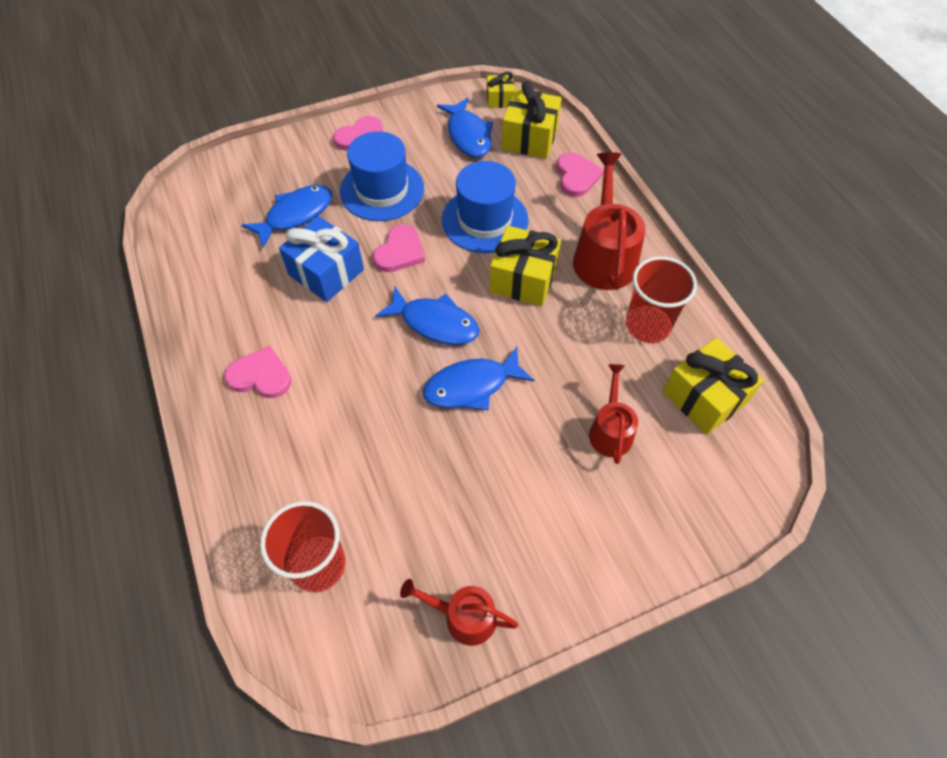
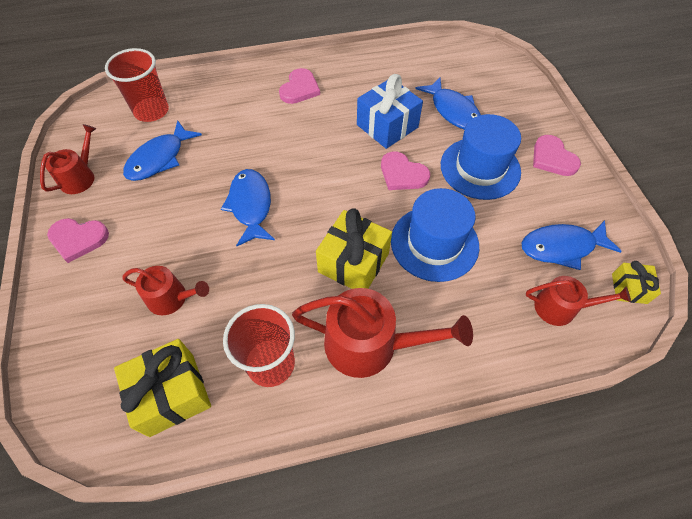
camera: 100 degrees right, 0 degrees up
blue fish [375,287,480,345] -> blue fish moved to [123,120,202,181]
yellow gift [502,81,562,158] -> red watering can [526,276,631,326]
pink heart [557,152,604,197] -> pink heart moved to [47,218,109,263]

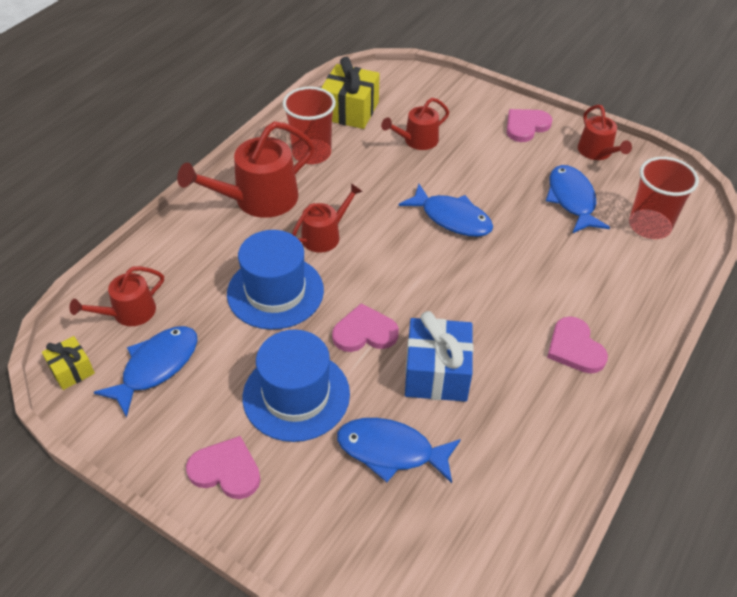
camera: 135 degrees right, 10 degrees down
yellow gift [316,208,392,289] -> red watering can [292,183,363,253]

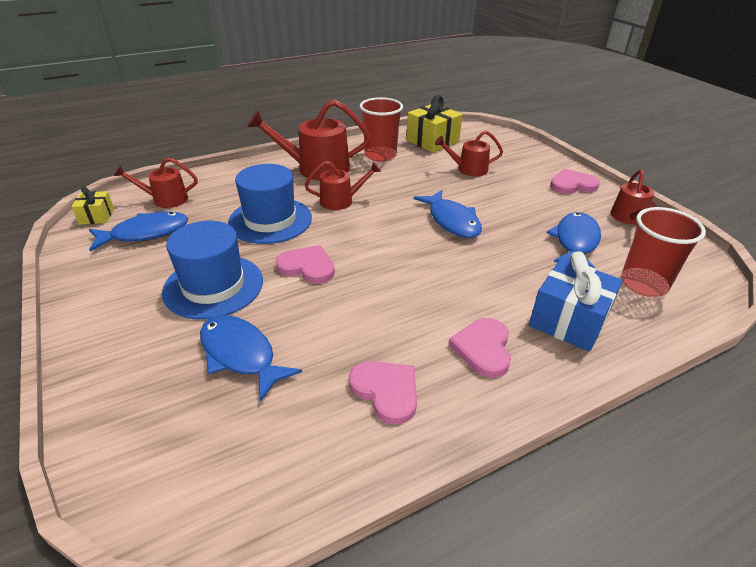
camera: 30 degrees right, 10 degrees down
pink heart [186,436,261,499] -> pink heart moved to [349,361,417,425]
blue gift [405,311,474,402] -> blue gift moved to [529,251,622,351]

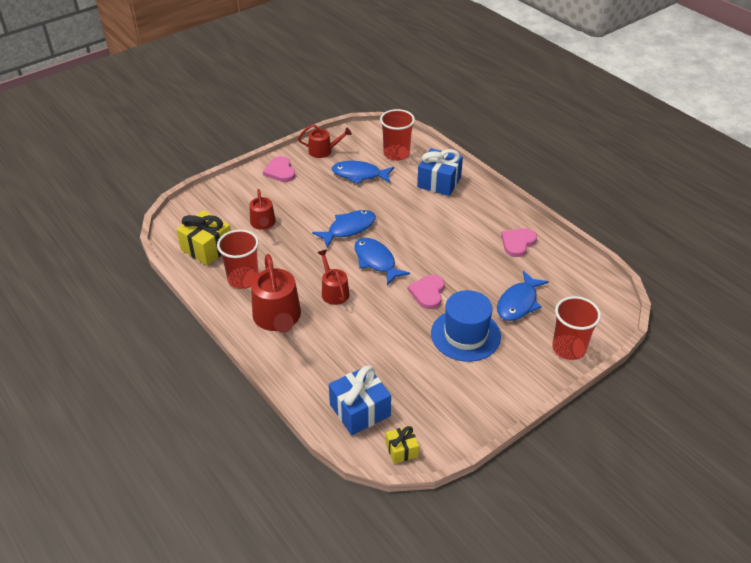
camera: 100 degrees left, 5 degrees up
blue fish [89,212,188,252] -> blue fish moved to [354,238,410,285]
red watering can [114,157,197,208] -> blue gift [329,366,391,435]
blue hat [228,164,312,244] -> none
pink heart [448,318,511,378] -> none
none -> red cup [552,296,601,360]

